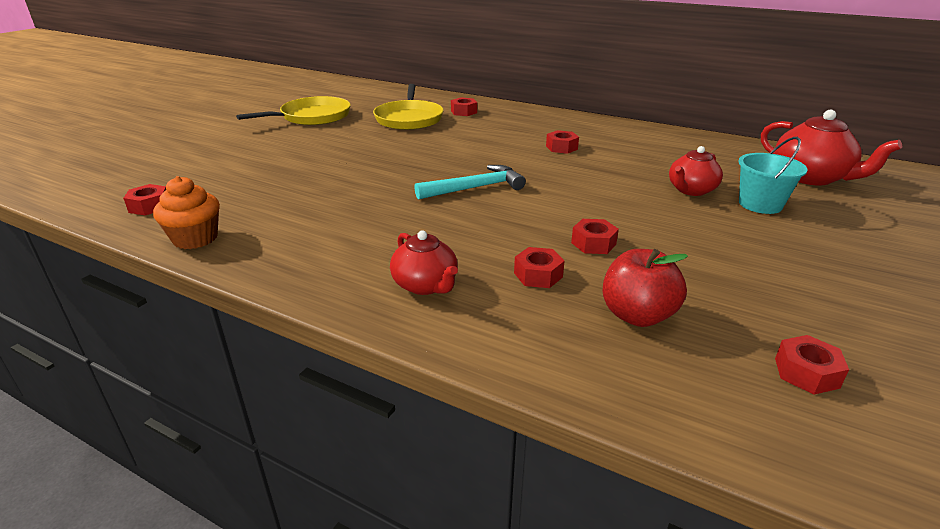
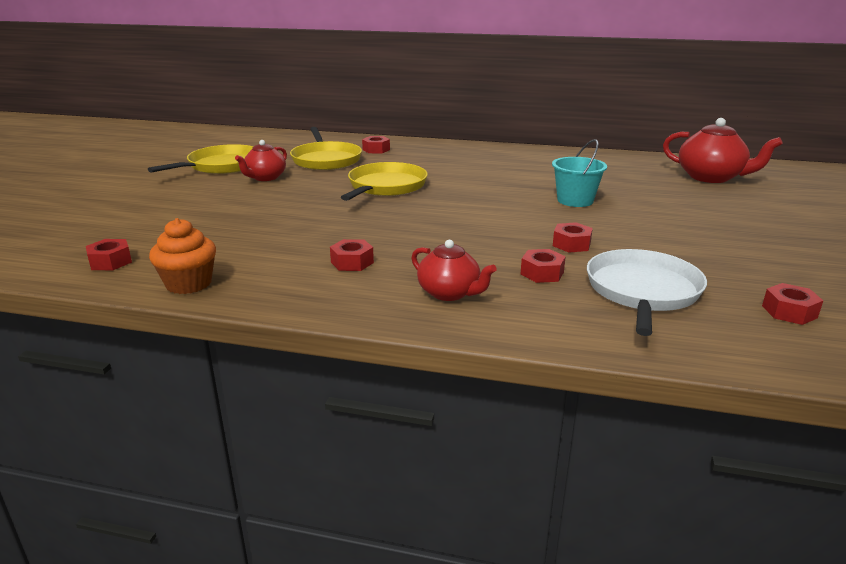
camera: 15 degrees left, 5 degrees down
turquoise hammer [414,165,526,200] -> none
red nut [546,130,579,154] -> red nut moved to [330,239,374,271]
red apple [603,249,688,327] -> white pan [587,249,707,336]
red teapot [669,146,723,196] -> red teapot moved to [235,140,287,181]
turquoise bucket [739,137,808,214] -> turquoise bucket moved to [552,139,607,207]
none -> yellow pan [341,162,428,201]

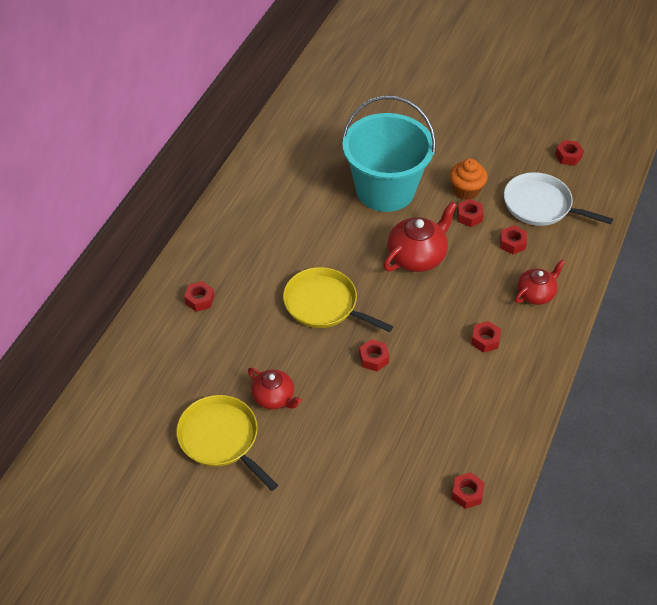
camera: 80 degrees left, 25 degrees up
orange cupcake [149,218,216,294] -> orange cupcake moved to [450,158,488,200]
yellow pan [290,127,362,170] -> none
turquoise bucket [552,139,607,207] -> turquoise bucket [342,96,436,212], size x2.09
red teapot [663,118,783,183] -> red teapot moved to [383,201,457,272]
none -> red nut [359,339,389,371]

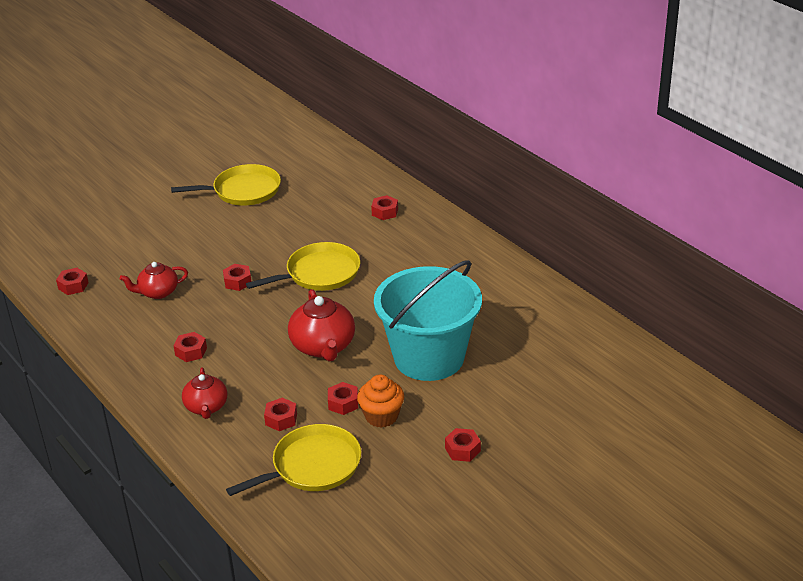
camera: 120 degrees right, 15 degrees down
red teapot [248,368,302,409] -> red teapot moved to [120,262,188,299]
white pan [504,172,613,226] -> yellow pan [226,424,361,496]
red nut [555,140,584,166] -> red nut moved to [445,428,481,462]

